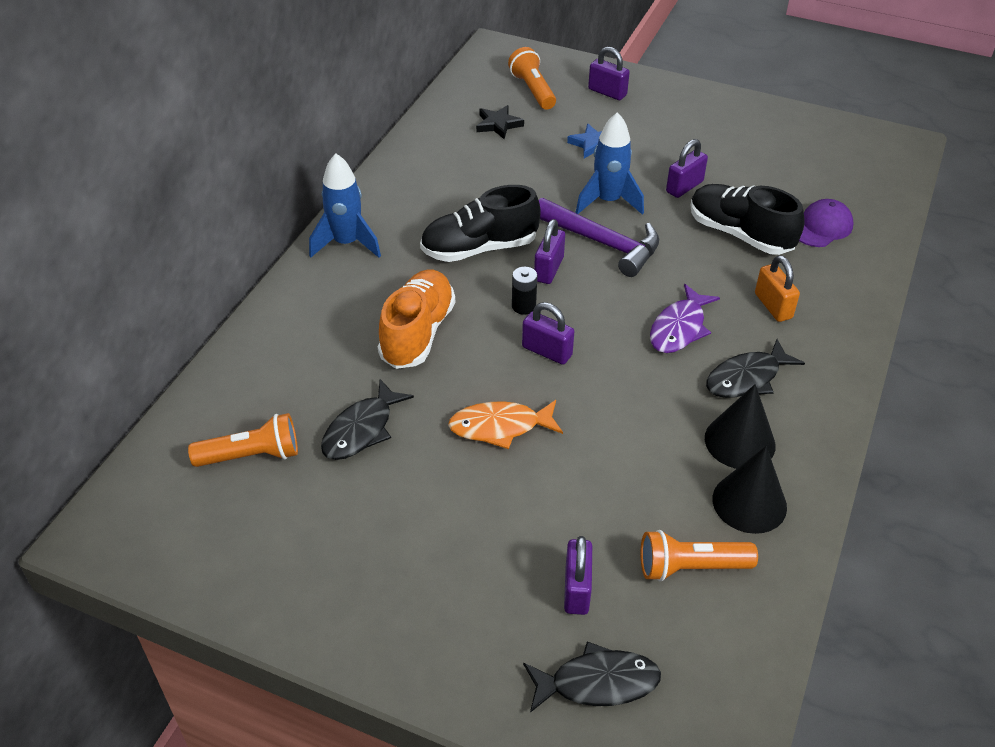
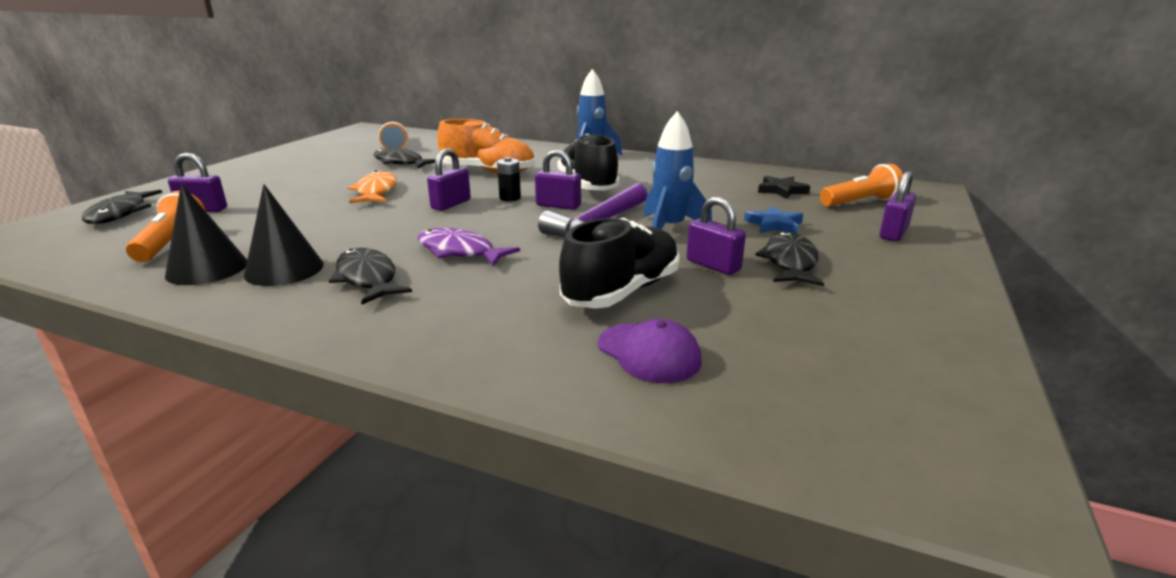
camera: 90 degrees right, 20 degrees down
orange padlock [755,255,800,322] -> none
none -> black fish [755,231,824,286]

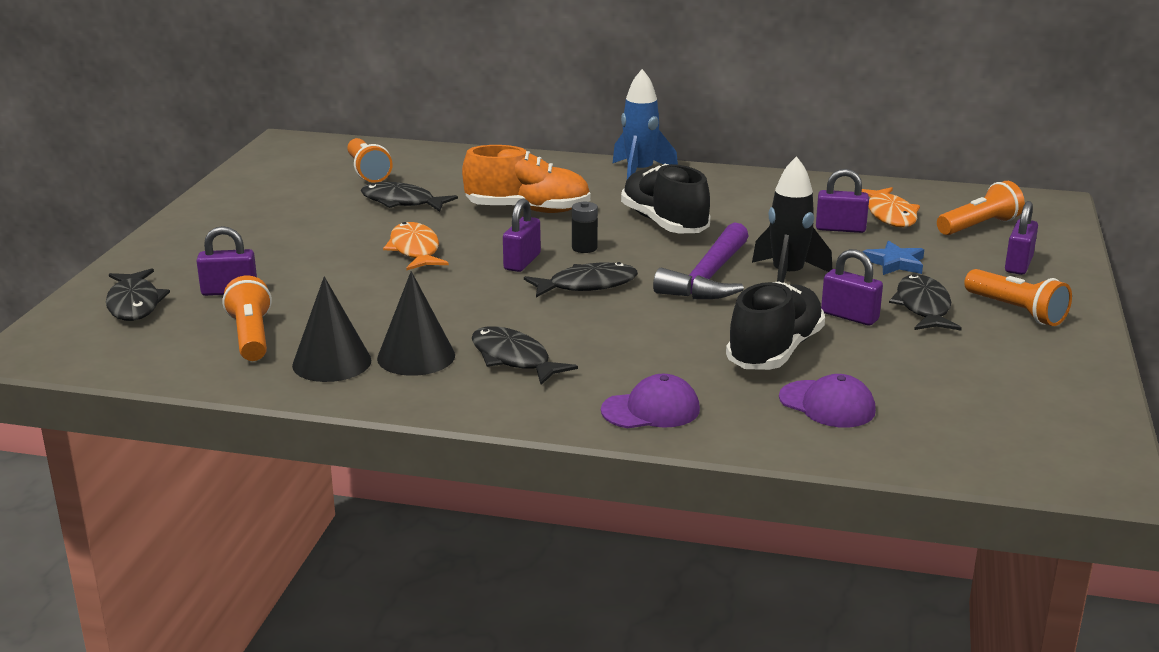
camera: 10 degrees left, 0 degrees up
purple fish [418,228,520,266] -> none
purple padlock [535,149,581,210] -> purple padlock moved to [816,169,869,233]
blue rocket [644,111,712,229] -> black rocket [752,156,832,283]
black star [758,176,810,199] -> orange fish [862,187,920,227]
none -> black fish [524,262,638,297]
none -> purple cap [601,374,700,428]
none -> orange flashlight [964,269,1072,326]

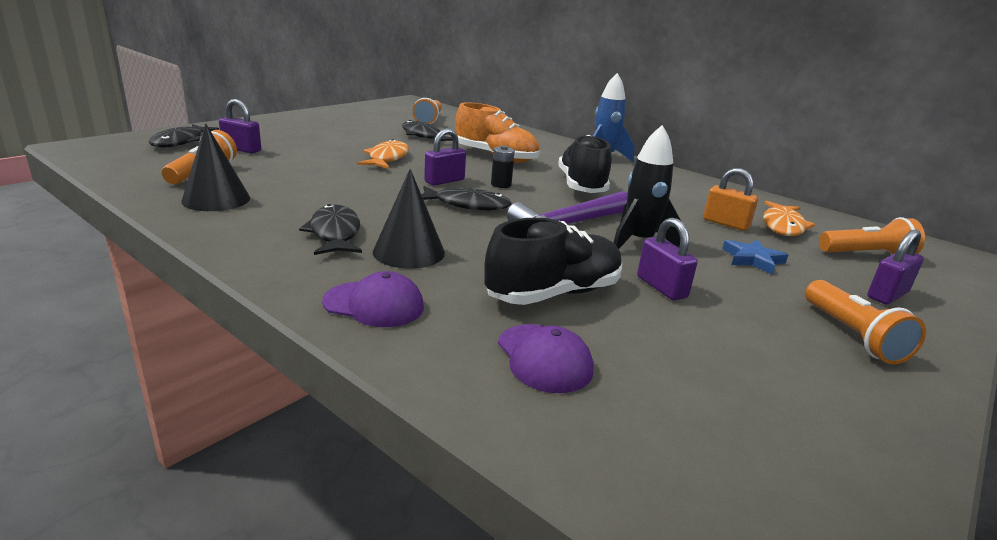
camera: 25 degrees right, 0 degrees up
black cone [377,271,455,376] -> black cone moved to [373,169,445,269]
purple padlock [816,169,869,233] -> orange padlock [703,168,758,231]
black fish [889,274,962,330] -> none

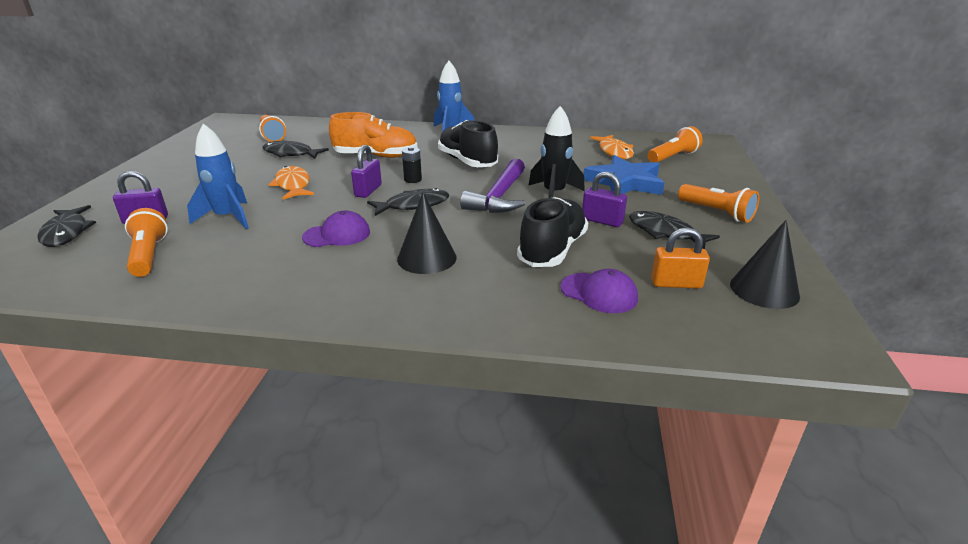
camera: 30 degrees left, 5 degrees up
black cone [181,123,250,211] -> black cone moved to [730,220,800,309]
black fish [299,204,362,255] -> black fish moved to [629,211,720,249]
purple cap [322,271,424,327] -> purple cap moved to [302,211,370,247]
orange padlock [703,168,758,231] -> orange padlock moved to [651,227,710,289]
blue star [722,239,788,275] -> blue star [584,155,664,195], size x1.86
purple padlock [867,230,924,305] -> none
none -> blue rocket [187,124,249,229]

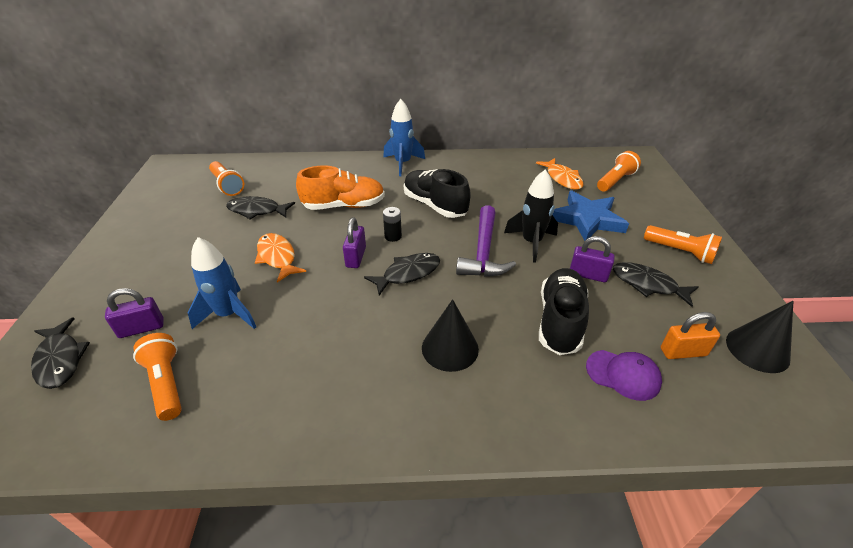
camera: 10 degrees left, 10 degrees up
purple cap [302,211,370,247] -> none

